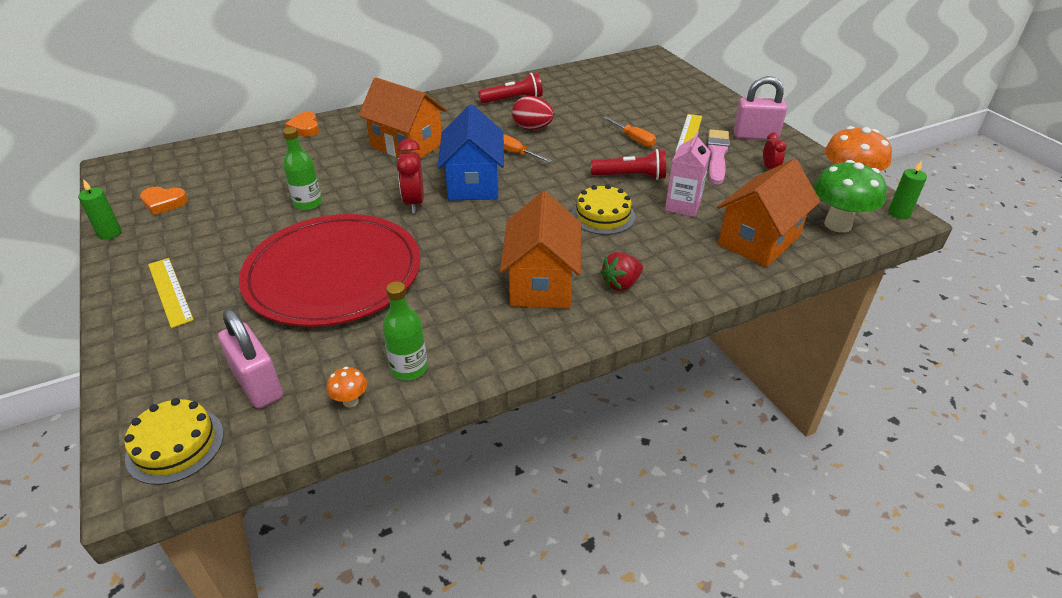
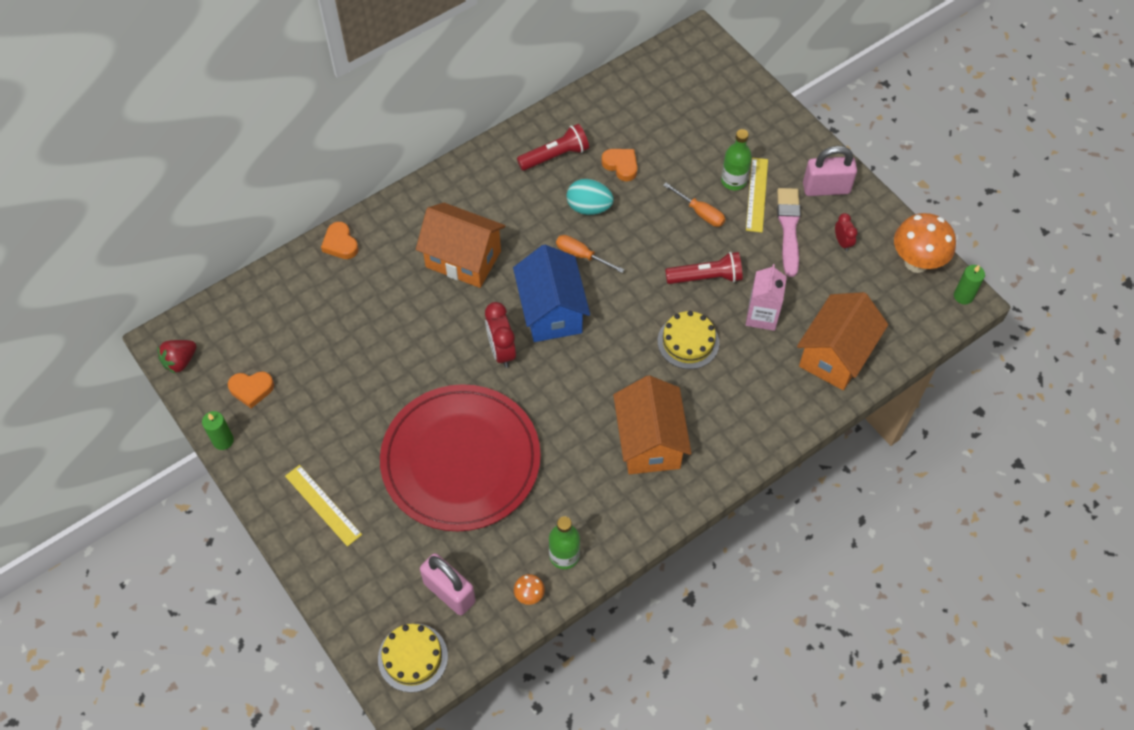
camera: 10 degrees left, 20 degrees up
green bottle [283,127,322,210] -> green bottle moved to [721,129,752,190]
red egg [512,96,554,130] -> turquoise egg [567,179,614,215]
red strawberry [600,252,643,291] -> red strawberry moved to [157,340,197,374]
green mushroom [814,160,887,233] -> none
none -> orange heart [601,149,637,181]

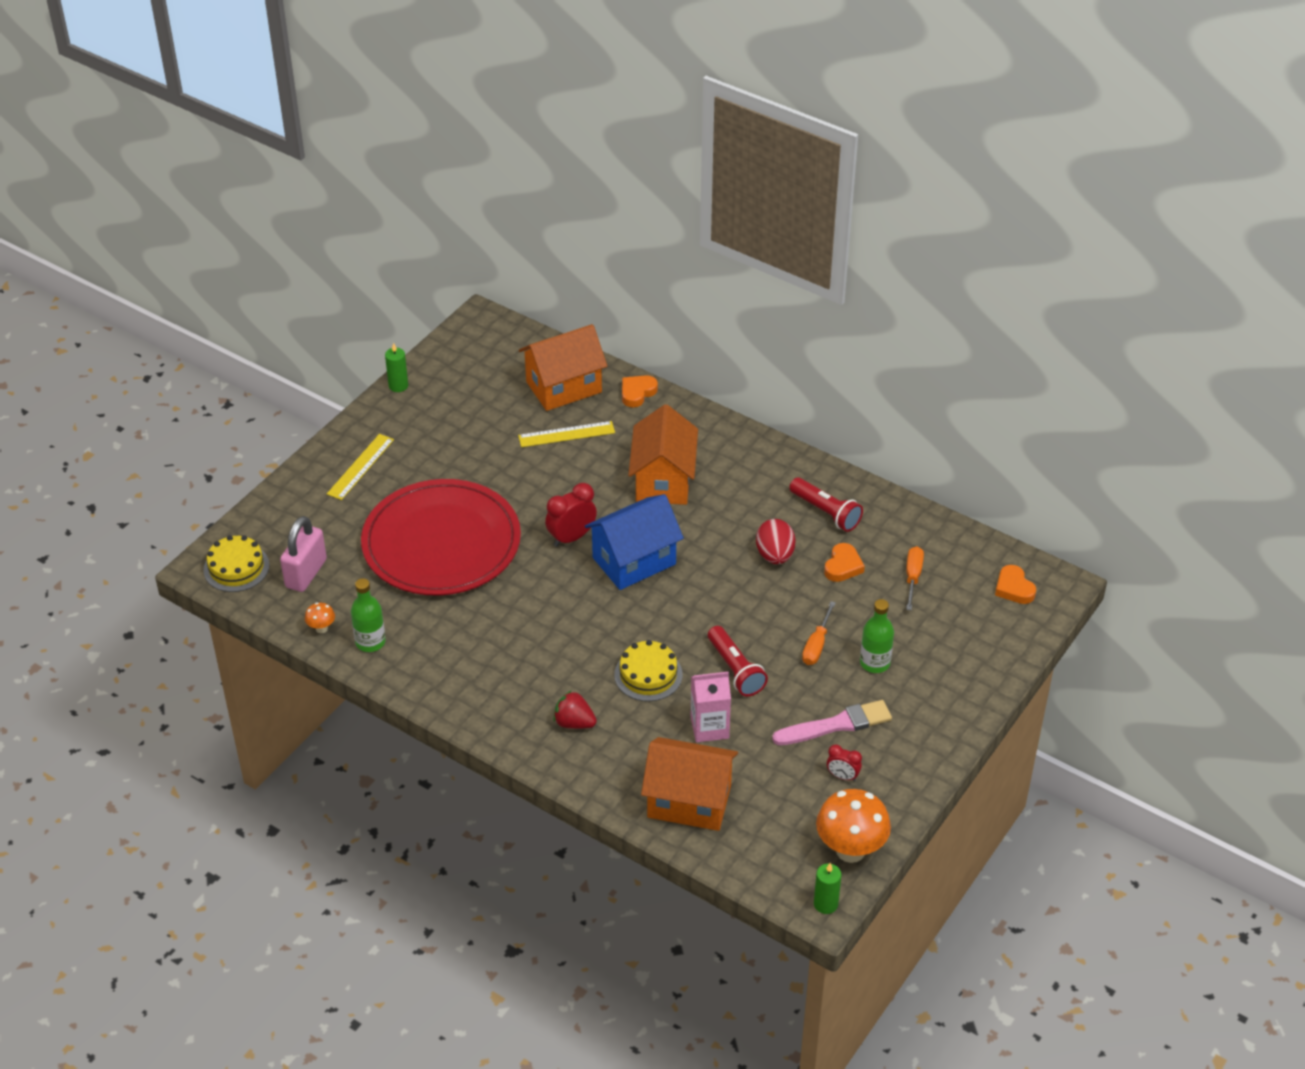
camera: 70 degrees right, 15 degrees down
red strawberry [157,340,197,374] -> red strawberry moved to [553,691,597,729]
orange heart [228,371,274,408] -> orange heart moved to [995,565,1036,604]
orange screwdriver [556,235,625,273] -> orange screwdriver moved to [906,546,924,610]
turquoise egg [567,179,614,215] -> red egg [756,519,795,564]
orange house [613,375,692,474] -> orange house moved to [519,324,607,411]
yellow ruler [746,158,768,233] -> yellow ruler moved to [518,421,615,447]
pink padlock [803,146,857,196] -> none
red clock [835,213,858,251] -> red clock turned 60 degrees clockwise [827,744,862,781]

